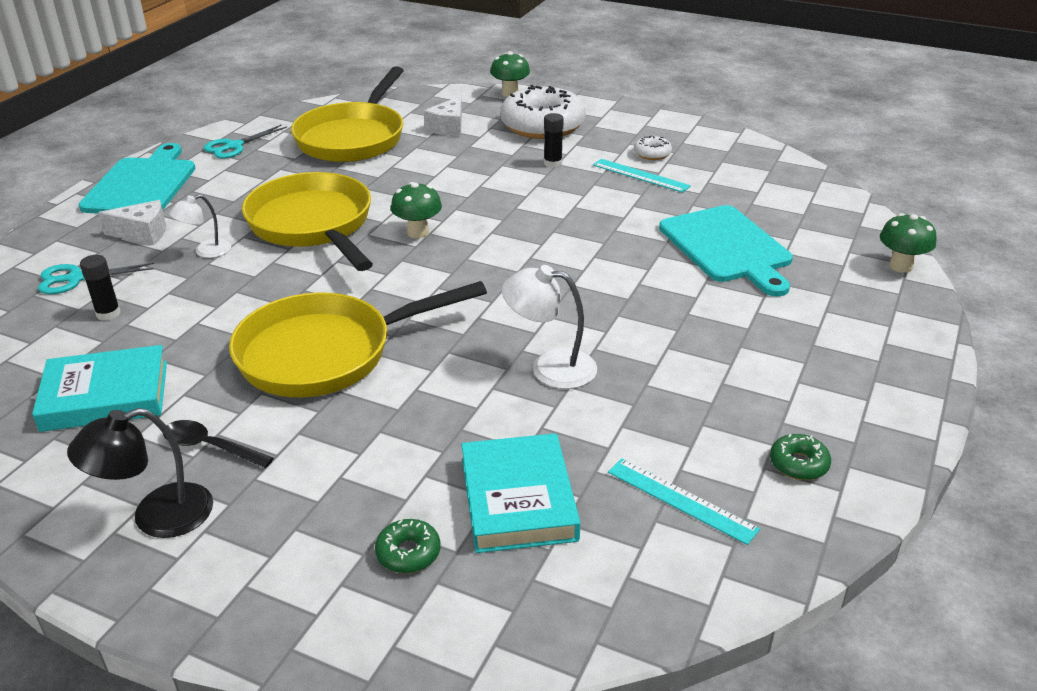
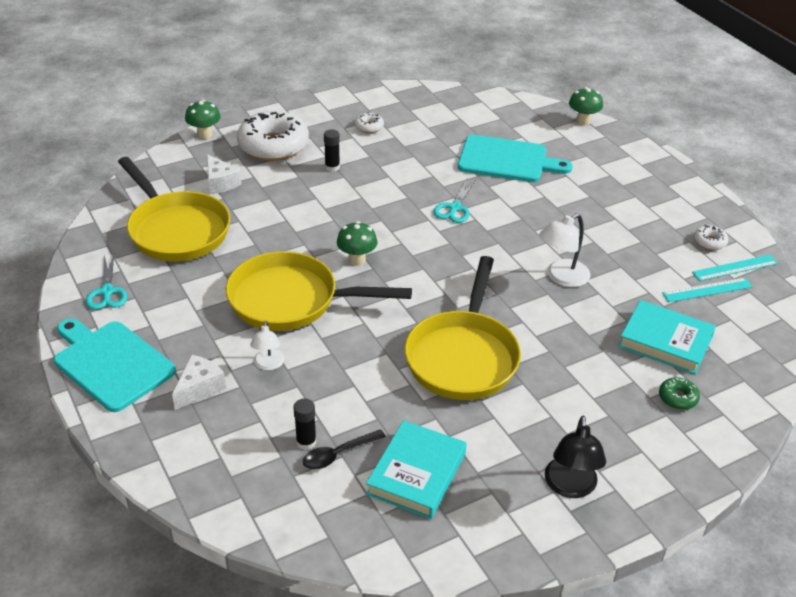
camera: 55 degrees left, 5 degrees up
turquoise scissors [38,263,154,294] -> turquoise scissors moved to [433,179,476,223]
black spoon [163,420,274,468] -> black spoon moved to [303,429,386,469]
turquoise ruler [593,159,691,193] -> turquoise ruler moved to [692,255,778,281]
green donut [770,434,831,480] -> white donut [694,225,729,250]

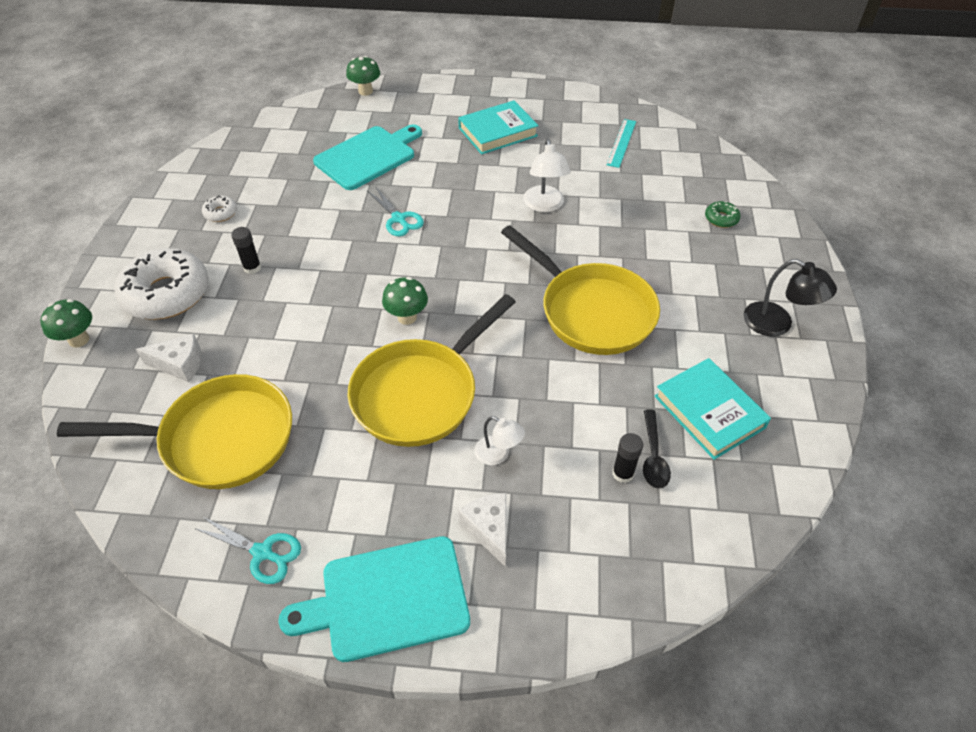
camera: 55 degrees left, 10 degrees up
turquoise book [618,300,716,374] -> turquoise book moved to [458,100,539,154]
turquoise ruler [692,255,778,281] -> none
white donut [694,225,729,250] -> none

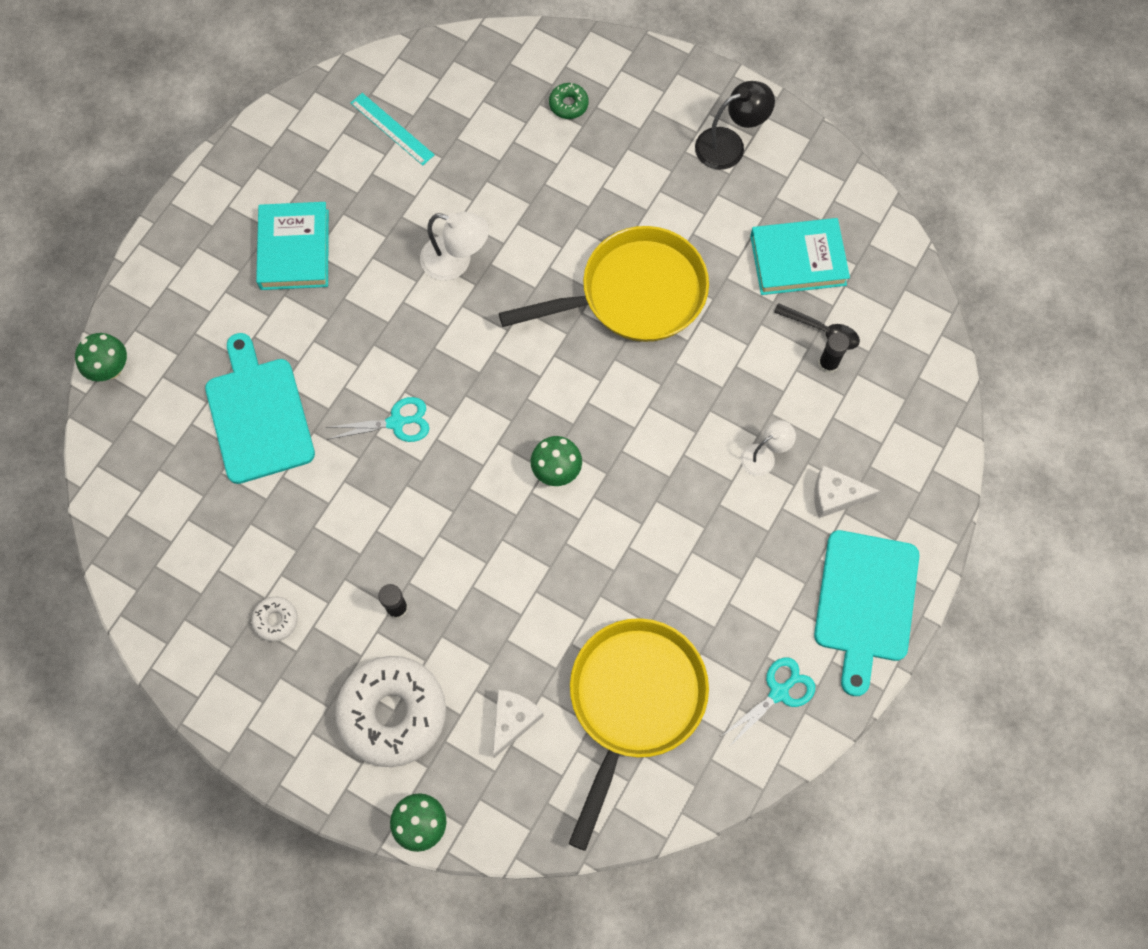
camera: 65 degrees left, 20 degrees up
yellow pan [348,294,515,447] -> none

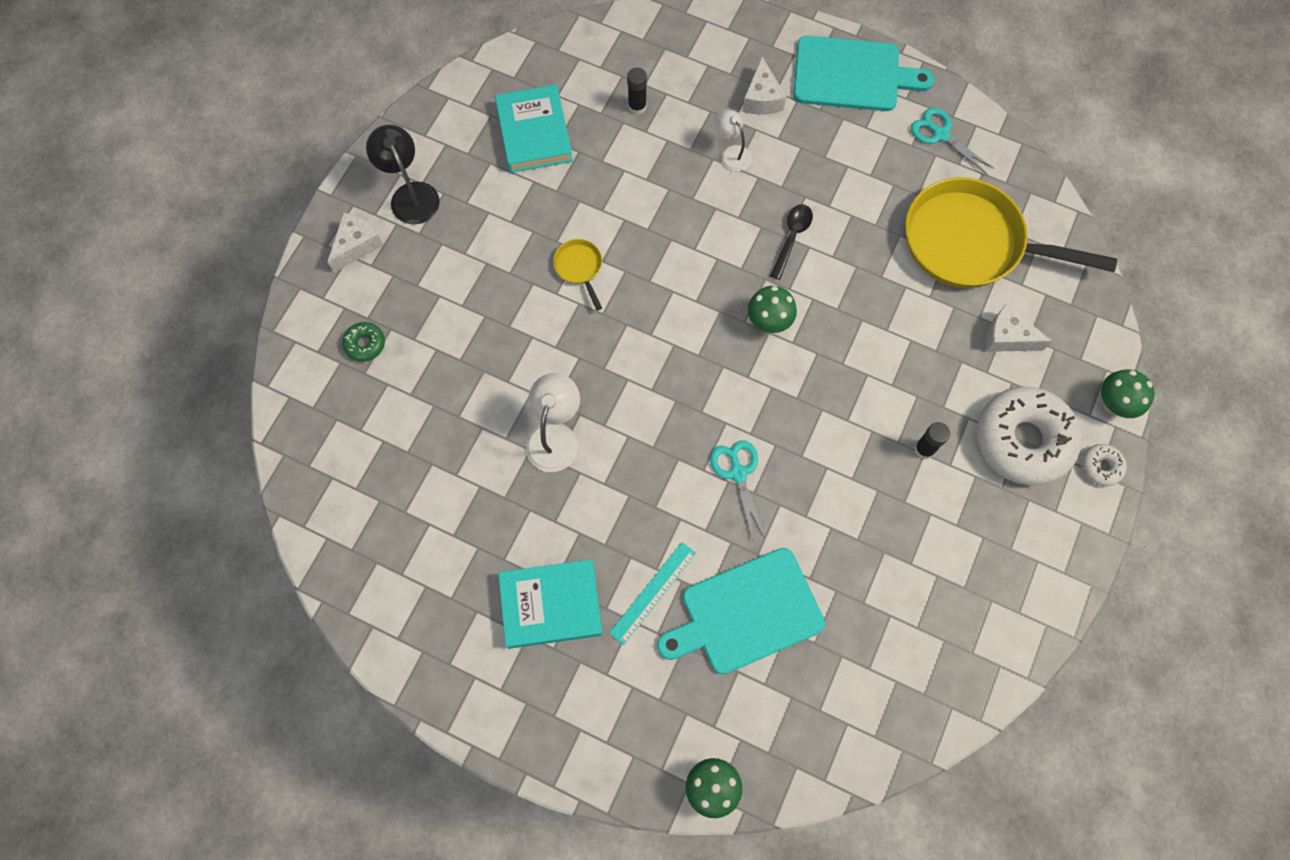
camera: 95 degrees left, 0 degrees up
white donut [252,596,298,642] -> white donut moved to [1082,444,1127,486]
turquoise ruler [351,93,435,165] -> turquoise ruler moved to [609,542,696,645]
yellow pan [499,226,709,342] -> yellow pan [553,239,602,311], size x0.40
black spoon [774,303,860,350] -> black spoon moved to [770,204,813,280]
none -> white cheese [327,212,383,272]

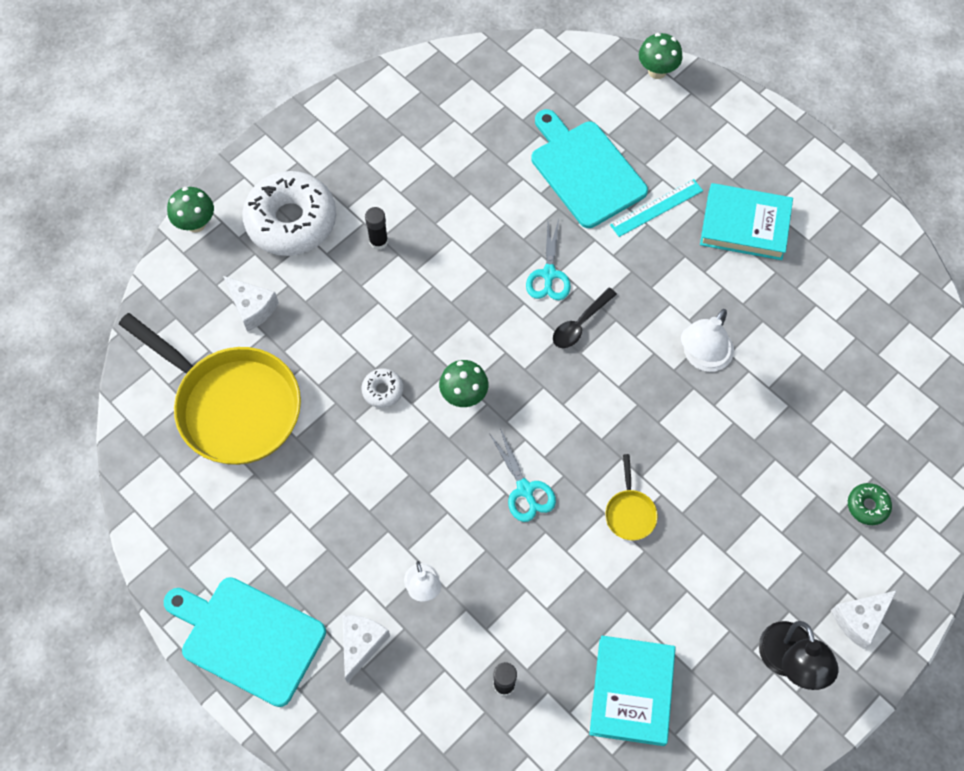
camera: 160 degrees left, 5 degrees down
turquoise cutting board [657,548,825,674] -> turquoise cutting board turned 120 degrees counterclockwise [532,109,648,228]
black spoon [770,204,813,280] -> black spoon moved to [553,288,617,348]
turquoise scissors [911,108,995,175] -> turquoise scissors moved to [489,428,556,522]
white donut [1082,444,1127,486] -> white donut moved to [362,368,403,408]

